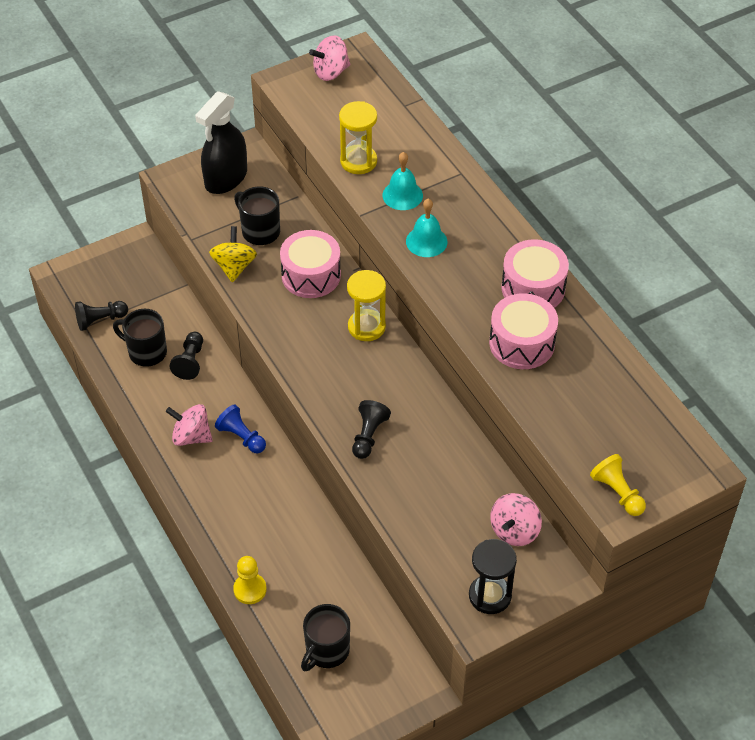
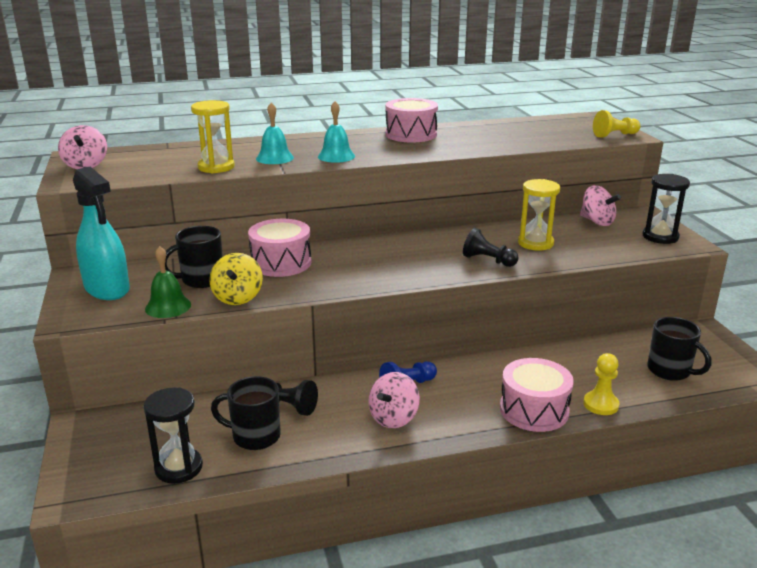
camera: 75 degrees left, 25 degrees down
black pawn [75,301,128,331] -> black hourglass [143,387,203,484]
black mug [113,309,167,367] -> black mug turned 60 degrees clockwise [211,376,281,450]
black spray bottle [195,91,247,194] -> turquoise spray bottle [73,167,130,300]
yellow spinning top [209,226,257,282] -> yellow spinning top turned 105 degrees counterclockwise [209,253,263,305]
yellow hourglass [347,270,386,341] -> yellow hourglass moved to [518,179,560,251]
pink drum [489,293,558,369] -> pink drum moved to [500,358,574,432]
none -> green bell [145,246,191,318]

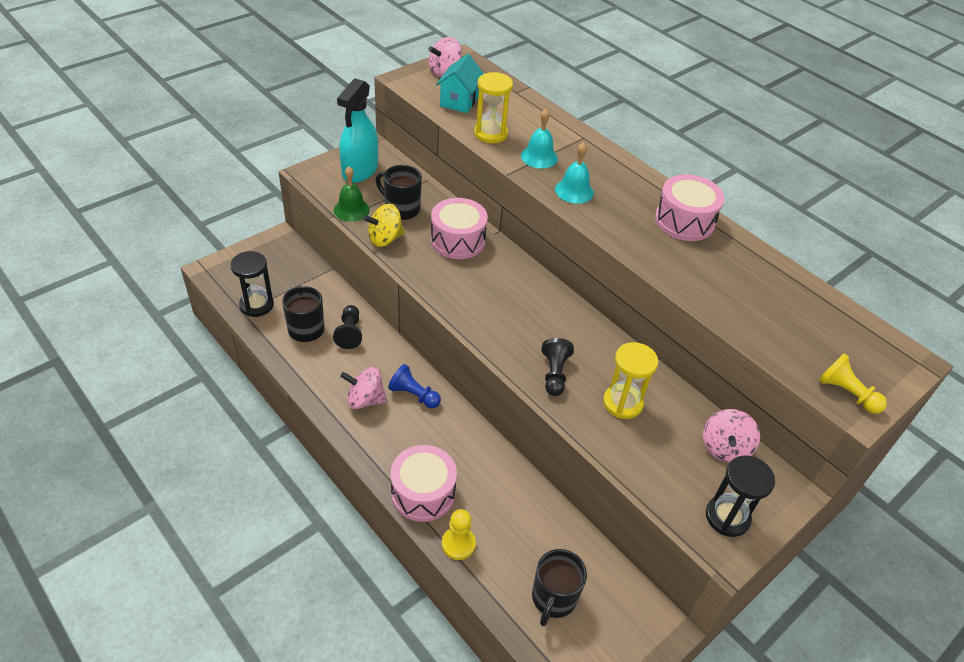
camera: 60 degrees right, 20 degrees up
none -> turquoise house [436,54,484,113]

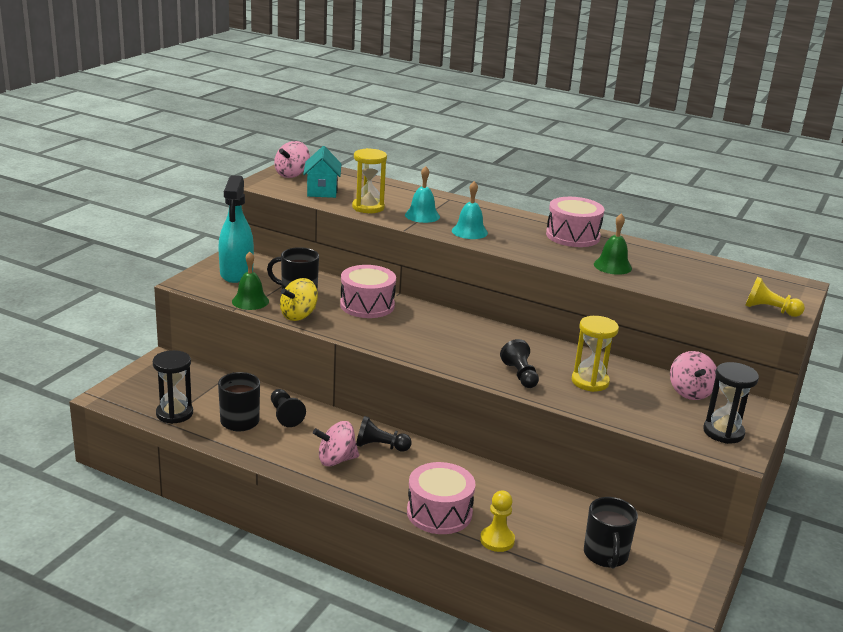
camera: 20 degrees left, 20 degrees down
blue pawn [388,364,441,408] -> black pawn [356,416,412,452]
none -> green bell [594,213,632,275]

